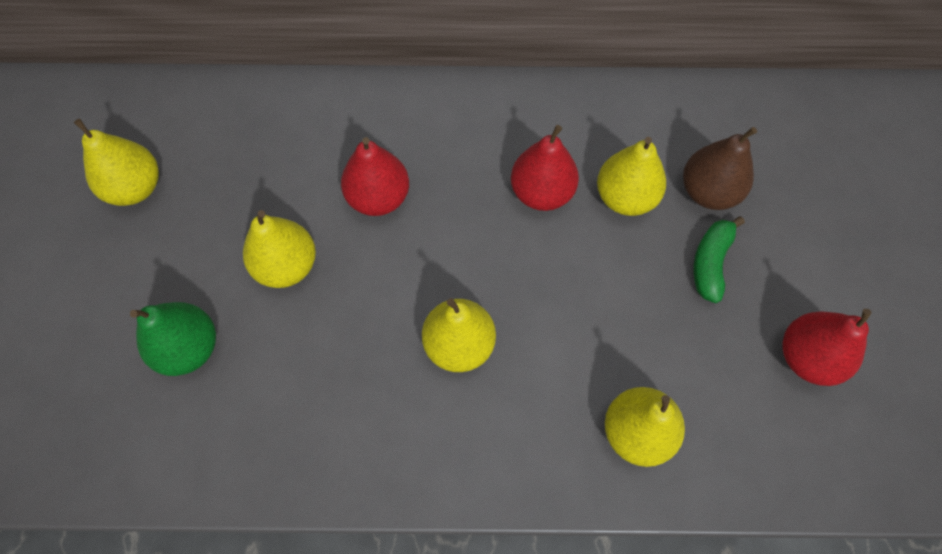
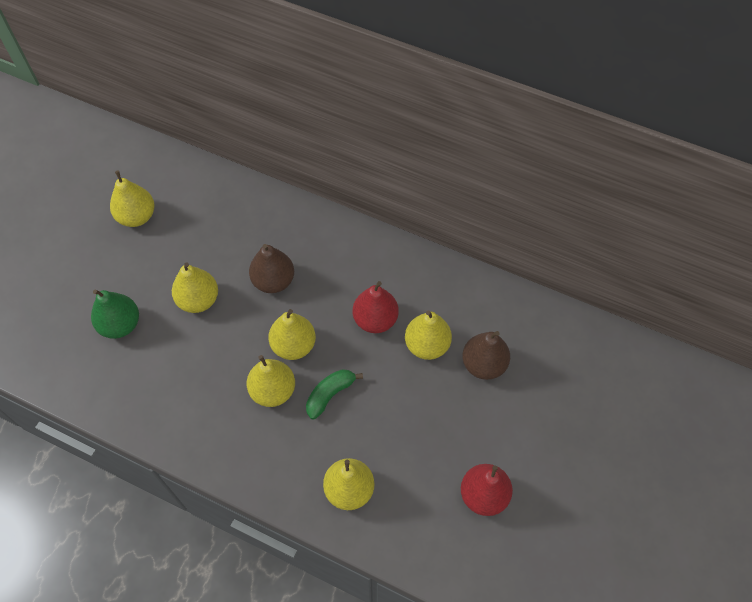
camera: 25 degrees right, 5 degrees down
red pear [341,137,409,216] -> brown pear [249,244,294,293]
green banana [694,216,745,303] -> green banana moved to [306,369,363,420]
none -> yellow pear [268,309,316,360]

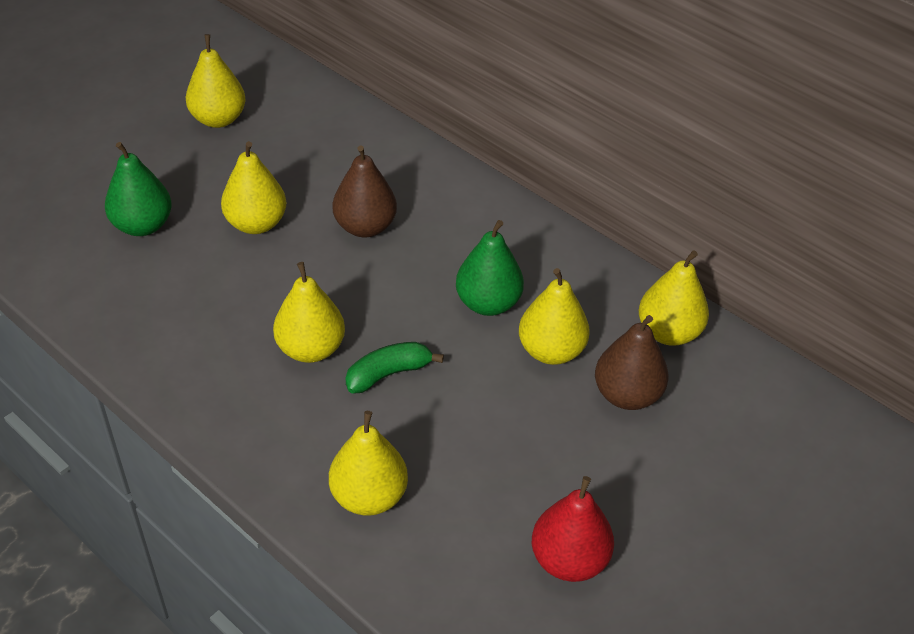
camera: 15 degrees right, 15 degrees down
yellow pear [268,309,316,360] -> yellow pear moved to [639,250,709,346]
red pear [353,281,399,333] -> green pear [456,220,524,316]

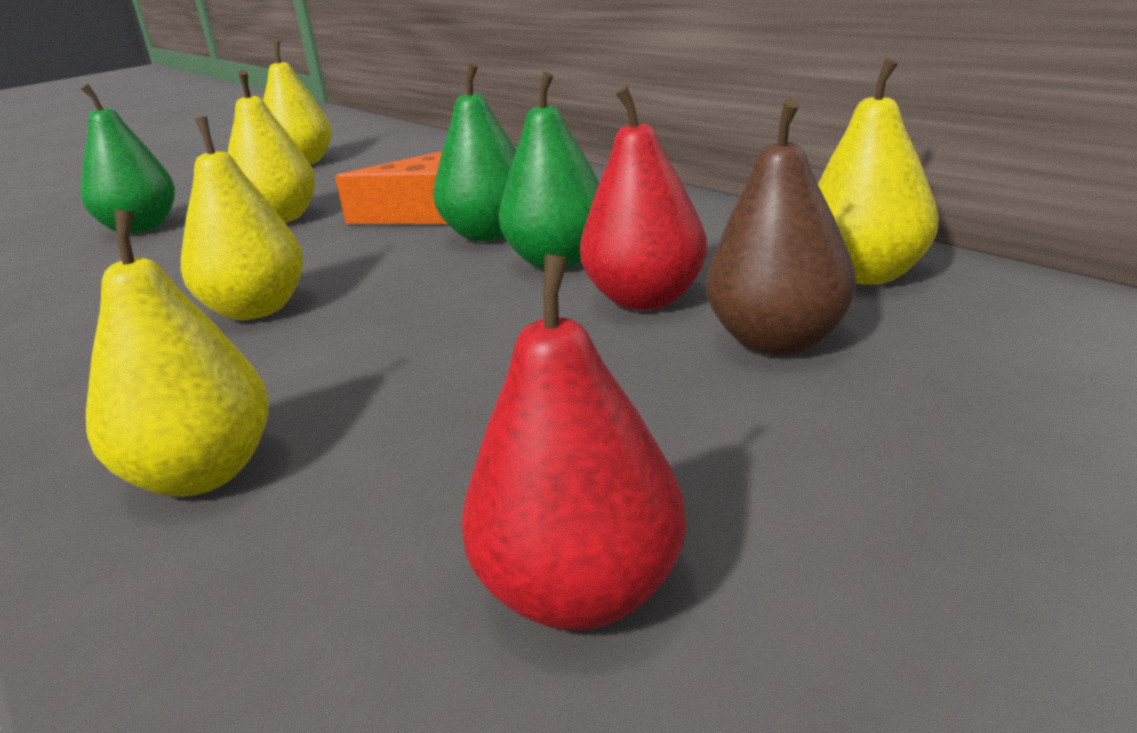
camera: 15 degrees right, 20 degrees down
brown pear [332,145,397,237] -> orange cheese [335,151,447,224]
green banana [346,342,444,394] -> none
yellow pear [519,268,590,365] -> red pear [580,87,707,310]
none -> green pear [433,63,516,241]

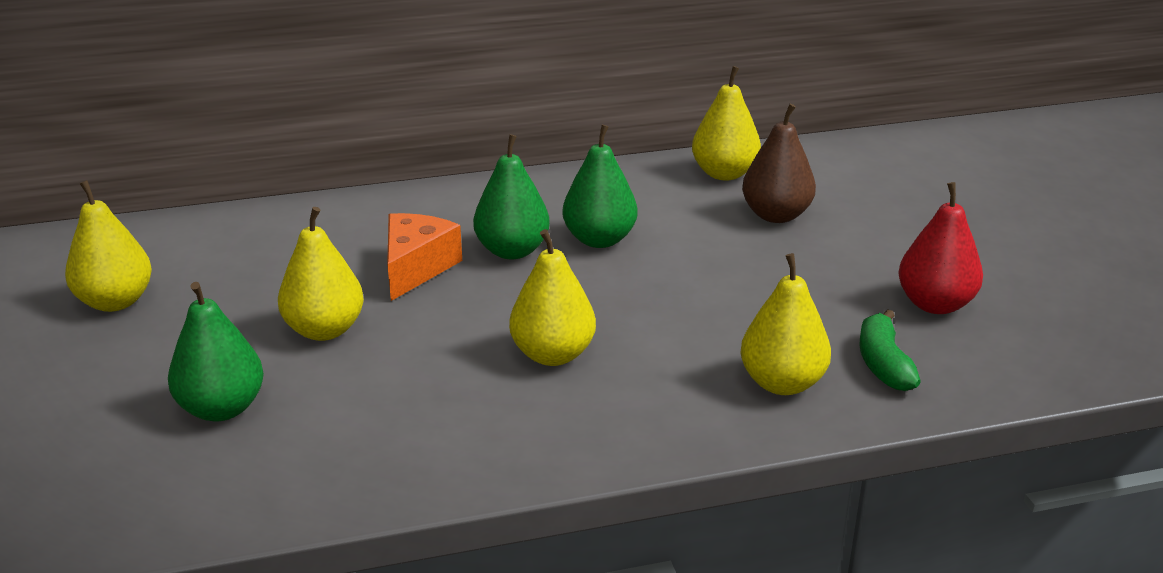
camera: 70 degrees left, 5 degrees up
red pear [580,87,707,310] -> none
none -> green banana [859,310,921,391]

